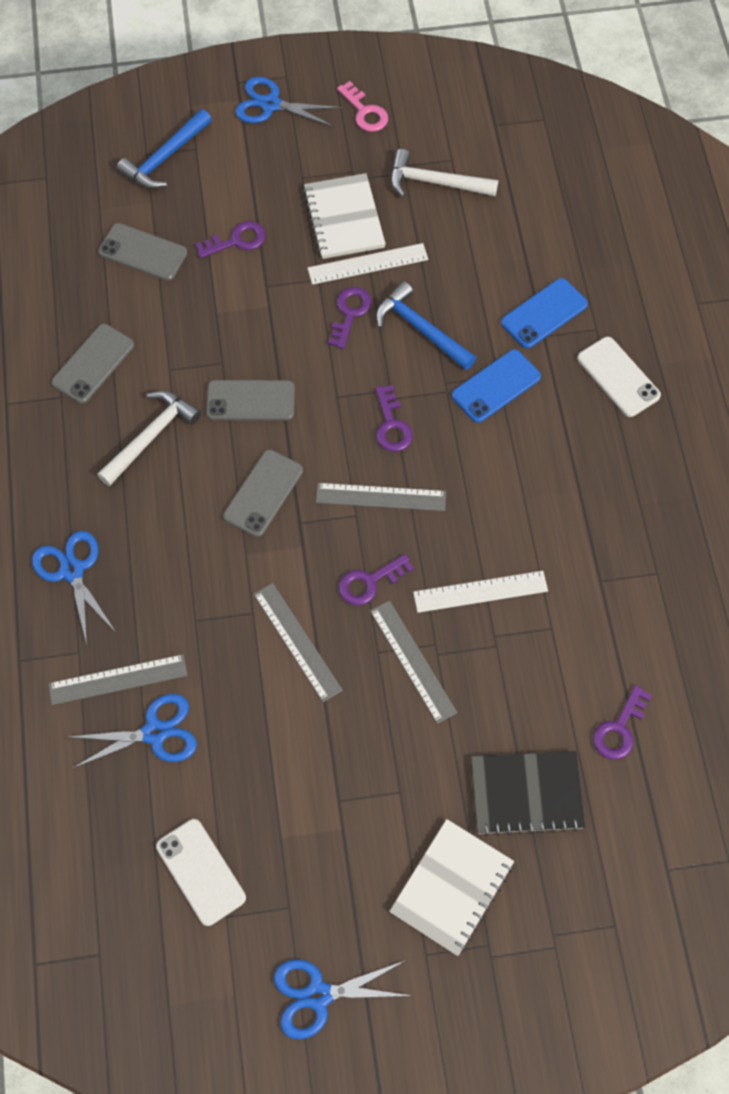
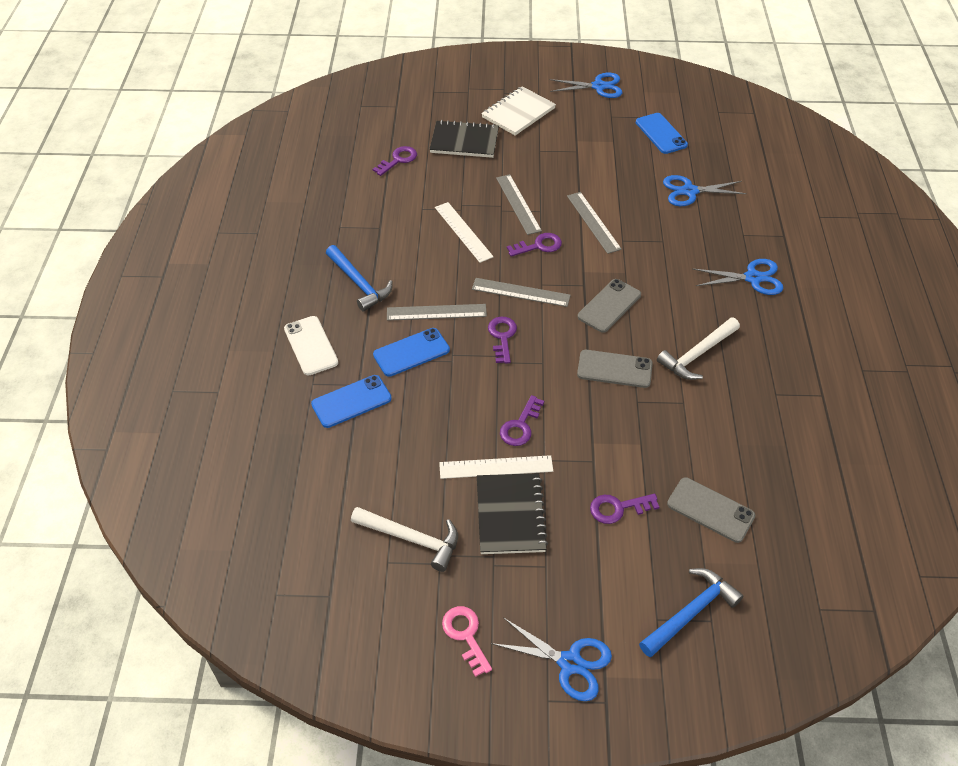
camera: 170 degrees left, 15 degrees down
blue scissors [32,531,116,645] -> blue scissors turned 75 degrees counterclockwise [693,259,784,295]
grey ruler [48,654,187,705] -> grey ruler moved to [387,304,487,321]
grey phone [51,324,134,404] -> none
white phone [156,819,246,926] -> blue phone [636,113,688,154]
white notebook [303,173,386,259] -> black notebook [477,473,548,554]
blue hammer [376,281,476,370] -> blue hammer moved to [326,245,393,312]
white ruler [413,571,548,613] -> white ruler turned 60 degrees clockwise [435,202,494,263]

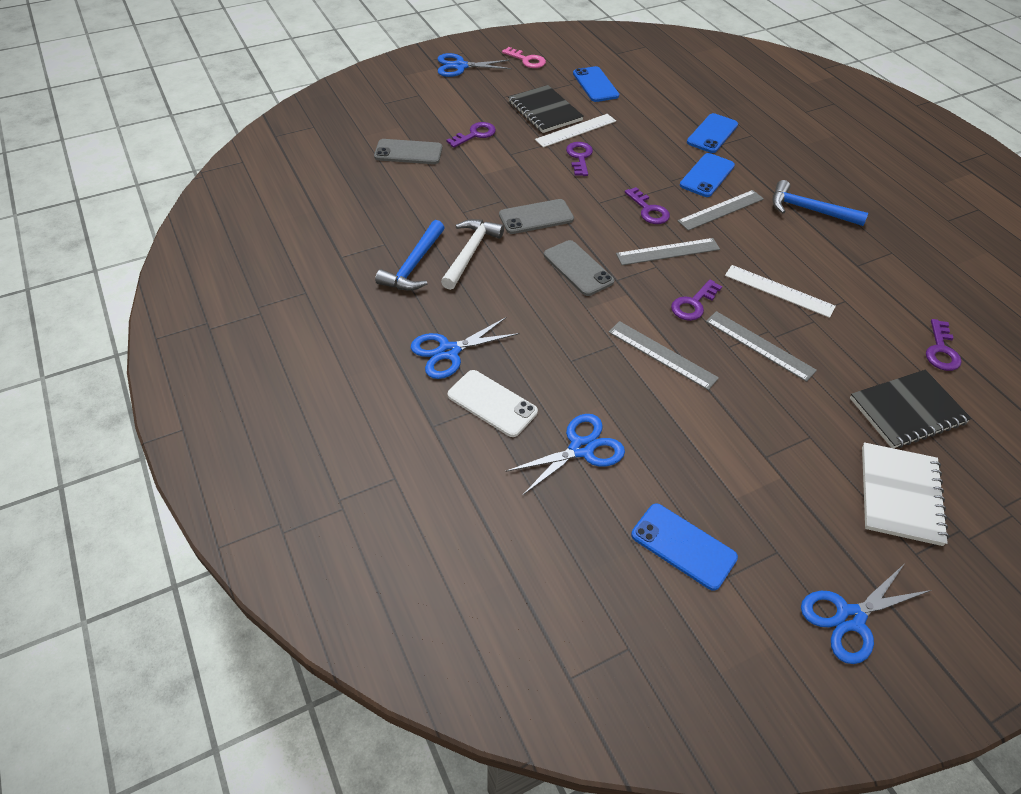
camera: 150 degrees right, 0 degrees up
white phone [284,316,338,376] -> white phone moved to [448,370,538,437]
white hammer [351,507,458,572] -> blue phone [573,66,619,102]
grey phone [578,279,641,333] -> grey phone turned 45 degrees counterclockwise [544,240,614,296]
blue hammer [639,568,743,657] -> blue hammer moved to [375,220,445,291]

